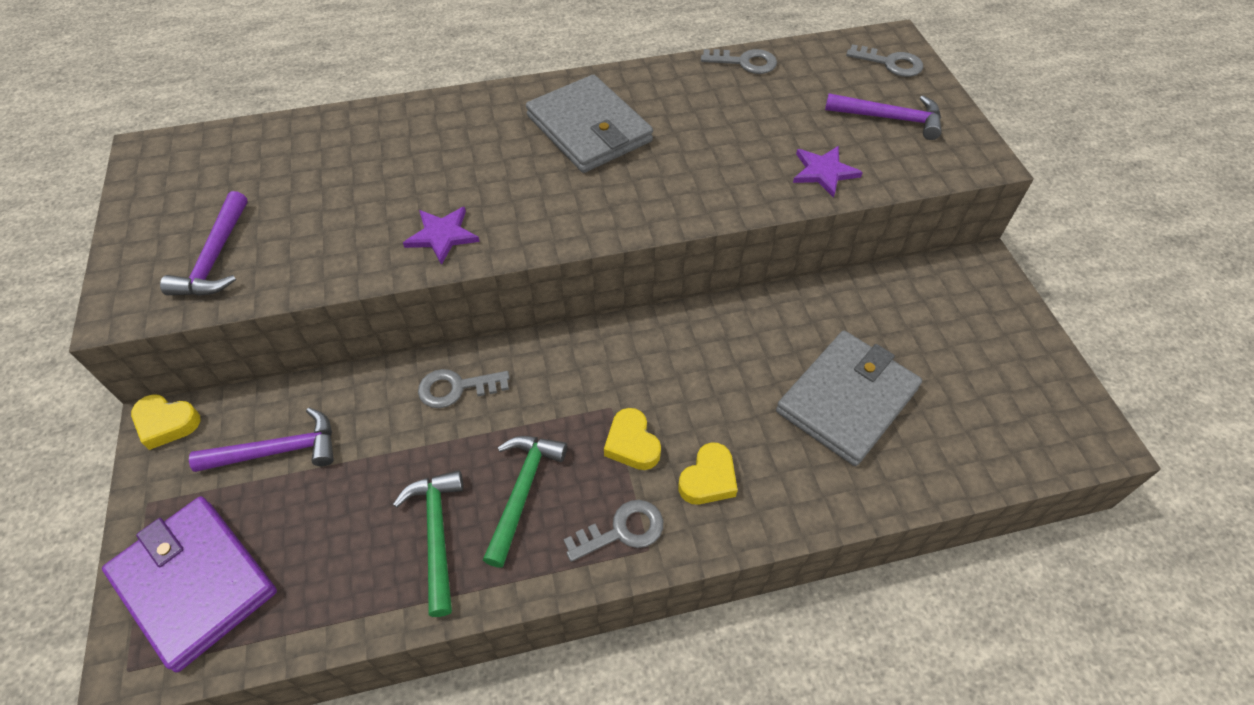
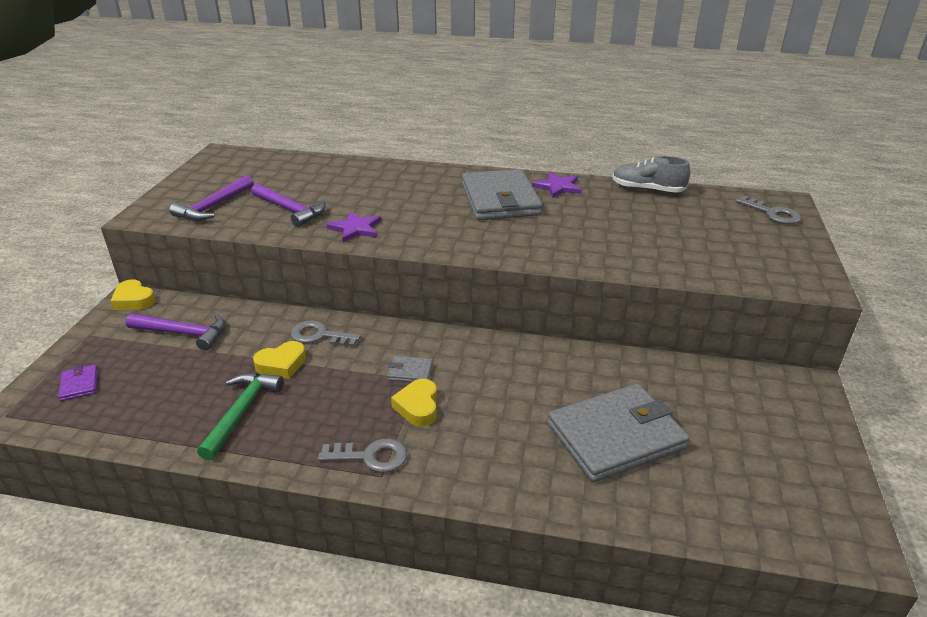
camera: 25 degrees right, 20 degrees down
purple wallet [102,496,277,672] -> purple wallet [58,365,98,401], size x0.40
green hammer [483,436,567,568] -> none
yellow heart [678,442,738,505] -> yellow heart moved to [253,341,306,379]
grey key [701,49,777,74] -> grey shoe [612,156,690,193]
purple star [793,146,863,198] -> purple star moved to [532,172,582,198]
purple hammer [825,93,942,140] -> purple hammer moved to [251,183,326,227]
none -> grey wallet [387,356,433,382]

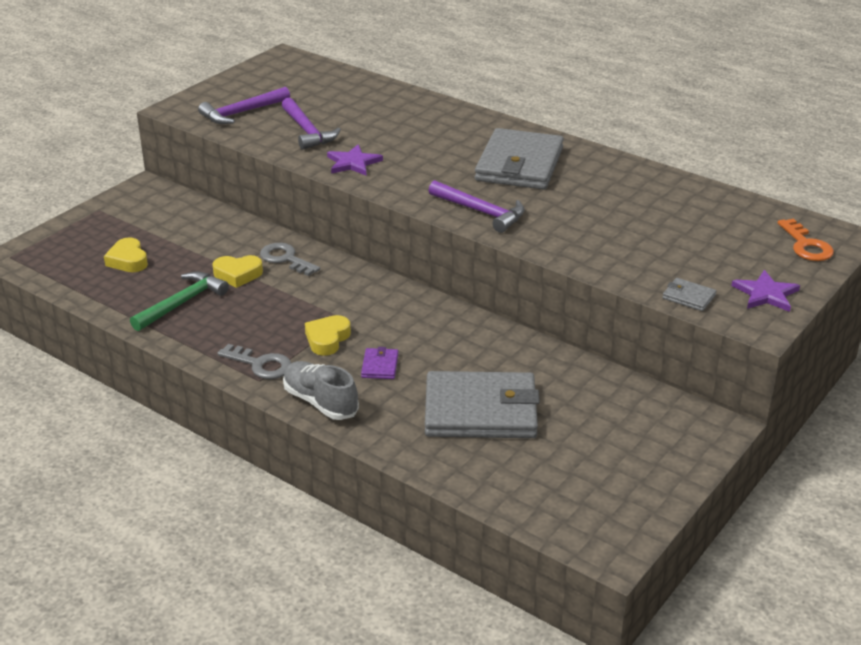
camera: 25 degrees right, 0 degrees up
purple wallet [58,365,98,401] -> purple wallet moved to [361,347,398,379]
yellow heart [111,279,156,310] -> yellow heart moved to [104,237,148,272]
purple hammer [126,314,225,351] -> purple hammer moved to [428,180,525,233]
grey wallet [387,356,433,382] -> grey wallet moved to [662,278,716,311]
purple star [532,172,582,198] -> purple star moved to [731,270,800,312]
grey shoe [612,156,690,193] -> grey shoe moved to [283,361,359,420]
grey key [736,196,801,224] -> orange key [778,219,834,261]

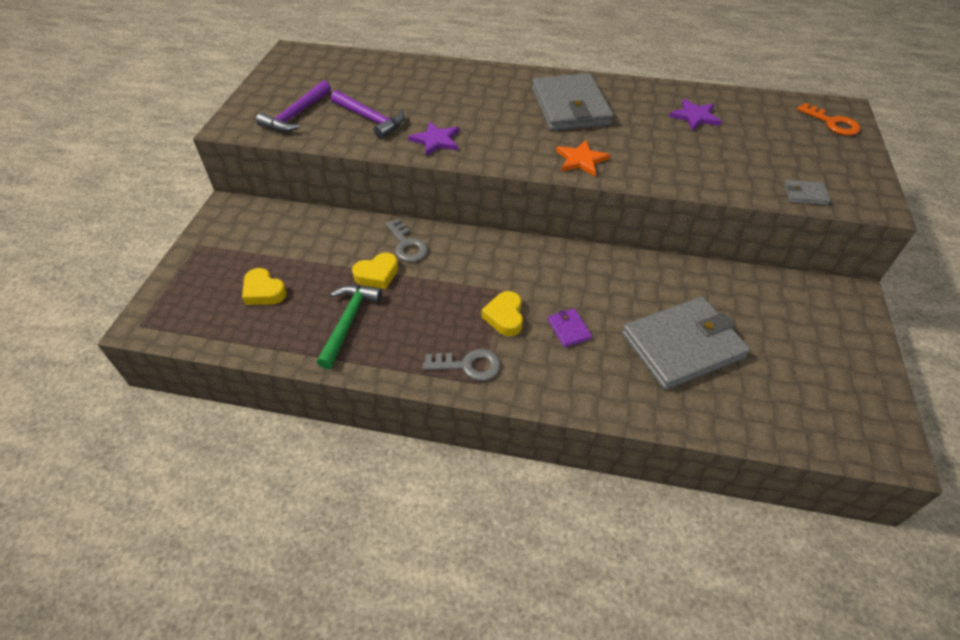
camera: 25 degrees left, 15 degrees up
grey key [260,243,320,276] -> grey key turned 135 degrees counterclockwise [386,218,428,262]
grey shoe [283,361,359,420] -> none
purple hammer [428,180,525,233] -> orange star [556,140,610,176]
purple star [731,270,800,312] -> purple star moved to [669,99,722,131]

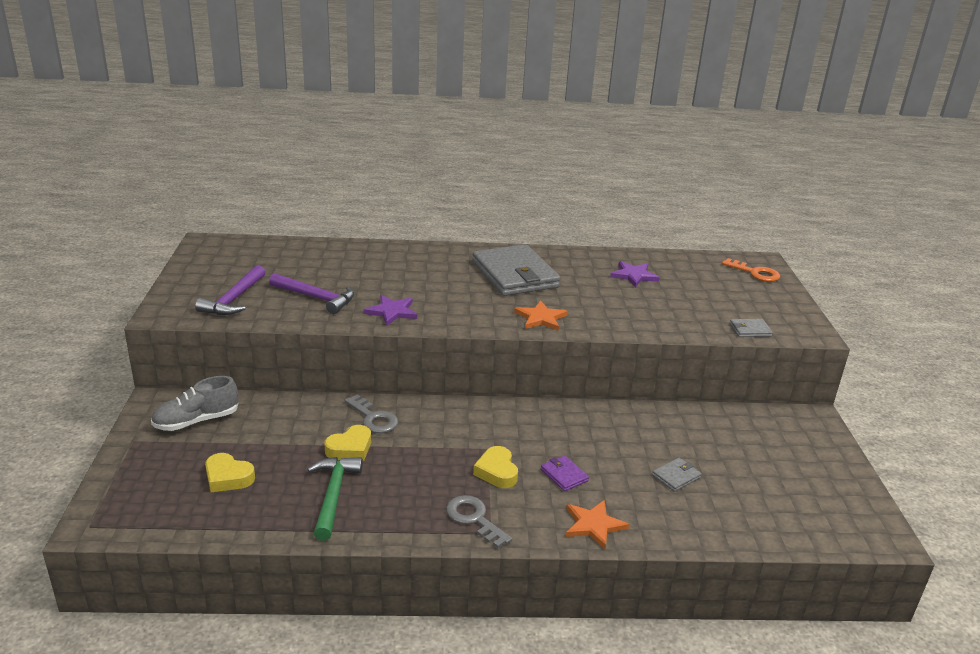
camera: 15 degrees left, 20 degrees down
grey key [423,349,501,381] -> grey key turned 120 degrees counterclockwise [446,495,512,548]
grey wallet [622,297,750,390] -> grey wallet [652,458,702,492], size x0.40
none -> grey shoe [151,376,238,431]
none -> orange star [566,500,629,549]

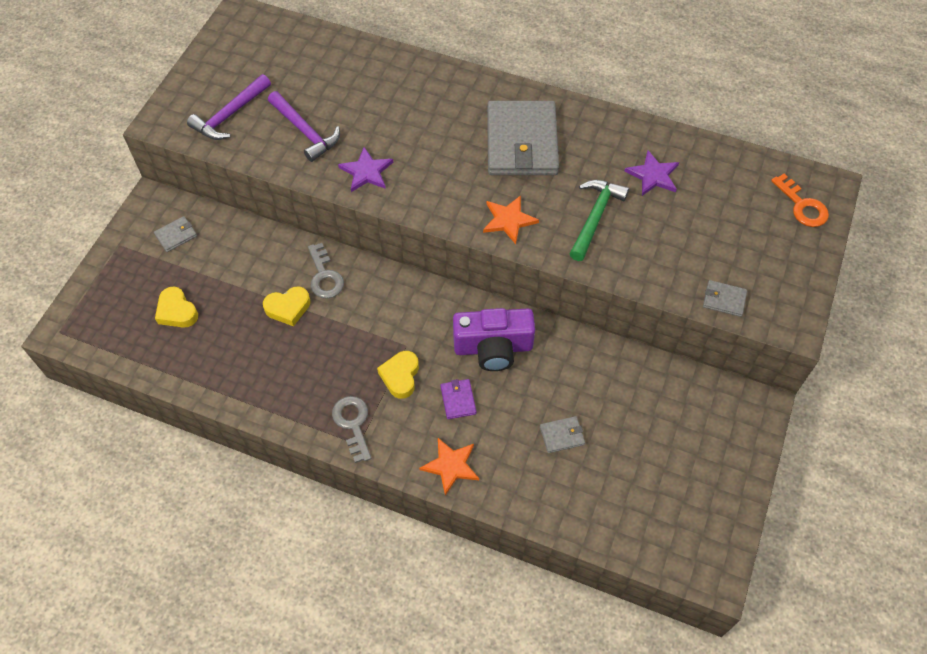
camera: 25 degrees right, 30 degrees up
grey shoe [151,376,238,431] -> grey wallet [154,216,197,252]
green hammer [307,457,363,541] -> green hammer moved to [570,180,629,261]
none -> purple camera [453,308,535,371]

